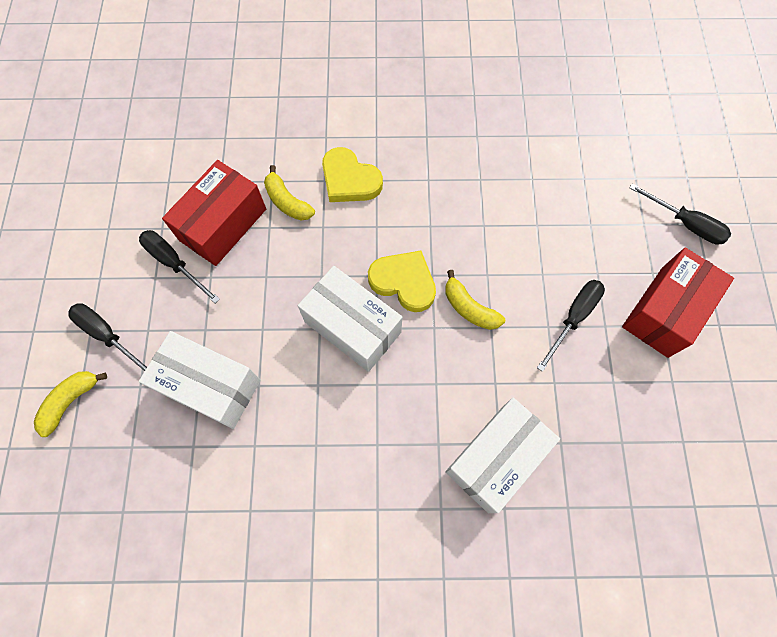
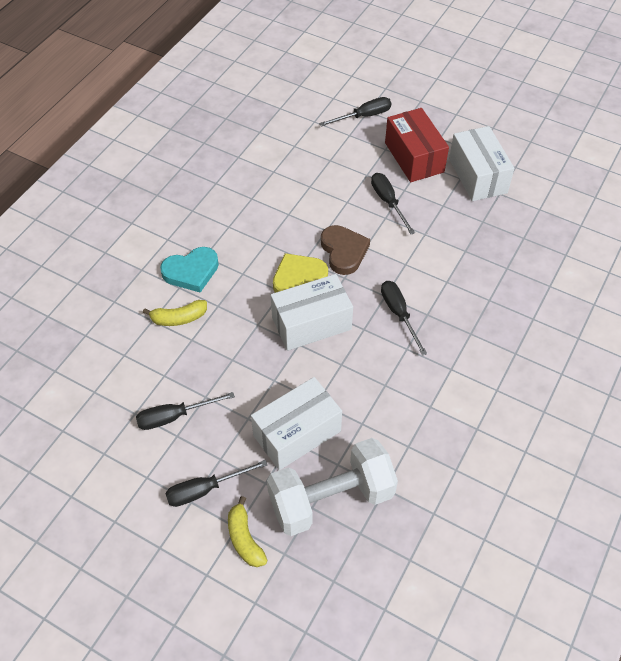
camera: 60 degrees left, 15 degrees down
red box [162,160,266,266] -> none
yellow heart [322,147,383,202] -> turquoise heart [160,247,219,293]
yellow banana [445,270,505,330] -> brown heart [321,225,370,275]
white box [445,398,560,513] -> white box moved to [449,126,515,201]
none -> white dumbbell [267,438,398,536]
none -> black screwdriver [381,281,427,356]

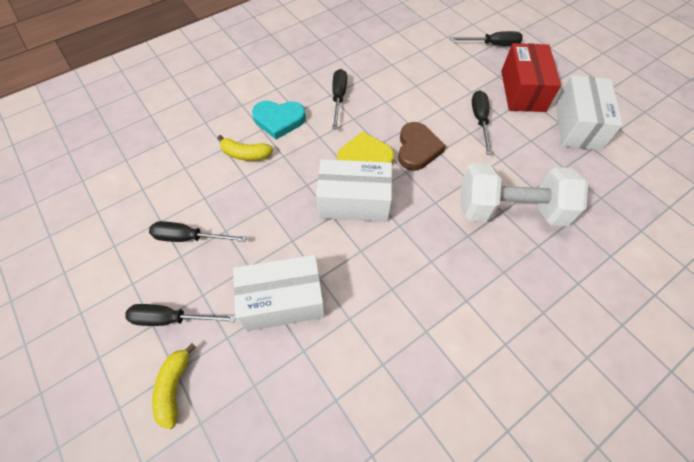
camera: 25 degrees right, 5 degrees up
white dumbbell [267,438,398,536] -> white dumbbell moved to [460,163,588,226]
black screwdriver [381,281,427,356] -> black screwdriver moved to [332,69,347,129]

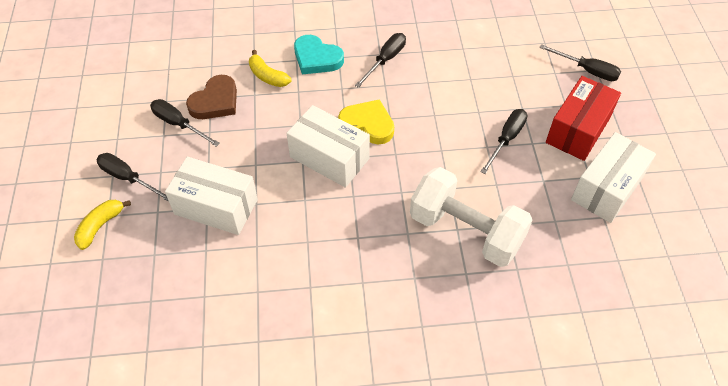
camera: 30 degrees right, 5 degrees down
brown heart [398,122,446,171] -> brown heart moved to [186,75,237,119]

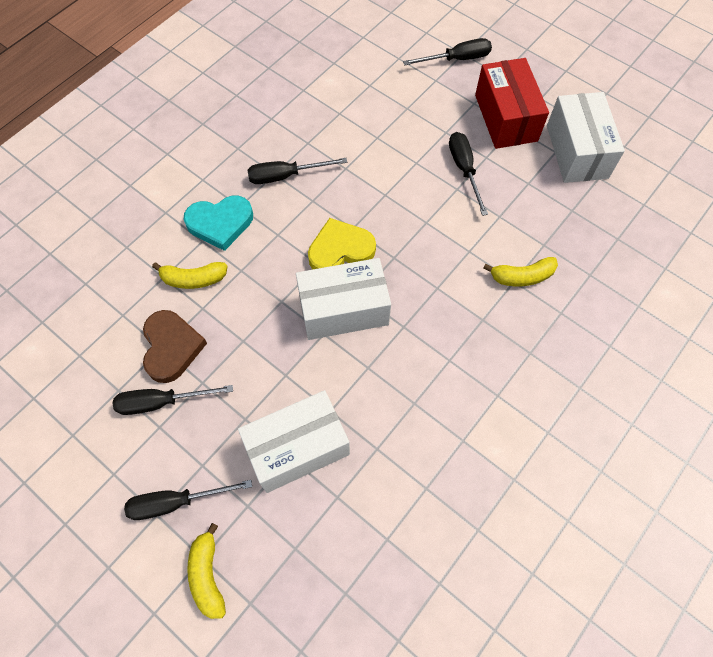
camera: 45 degrees left, 10 degrees up
black screwdriver [355,33,406,88] -> black screwdriver turned 90 degrees counterclockwise [248,158,347,184]
white dumbbell [410,167,532,267] -> yellow banana [483,257,558,286]

